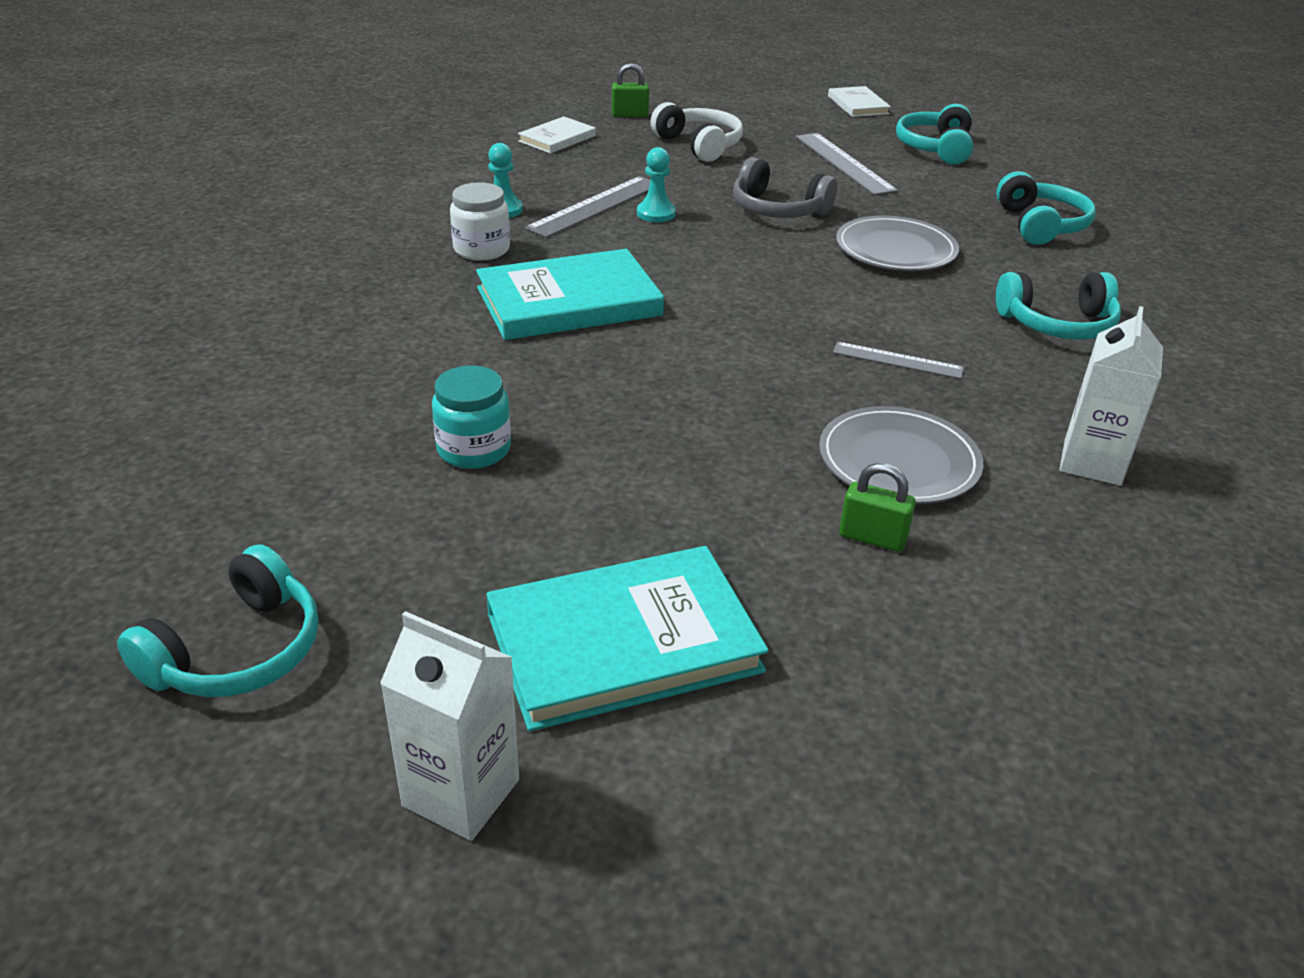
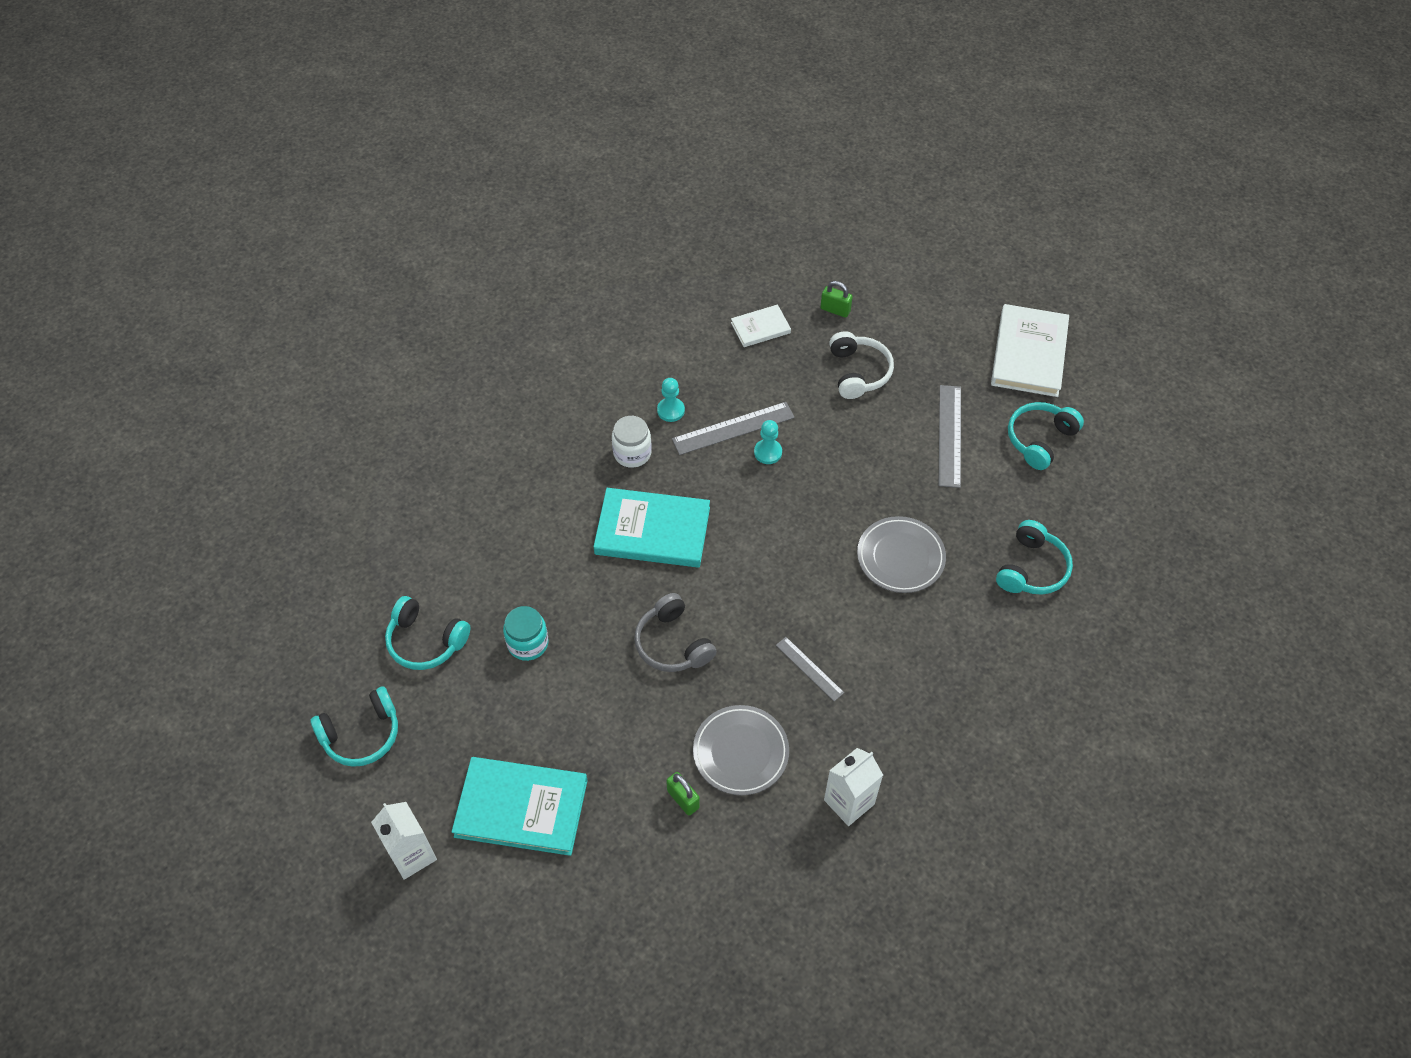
camera: 30 degrees right, 20 degrees up
grey headphones [733,157,837,218] -> grey headphones moved to [634,593,716,672]
white book [828,86,891,117] -> white book [991,304,1069,397], size x1.89
turquoise headphones [996,272,1121,340] -> turquoise headphones moved to [385,596,470,670]

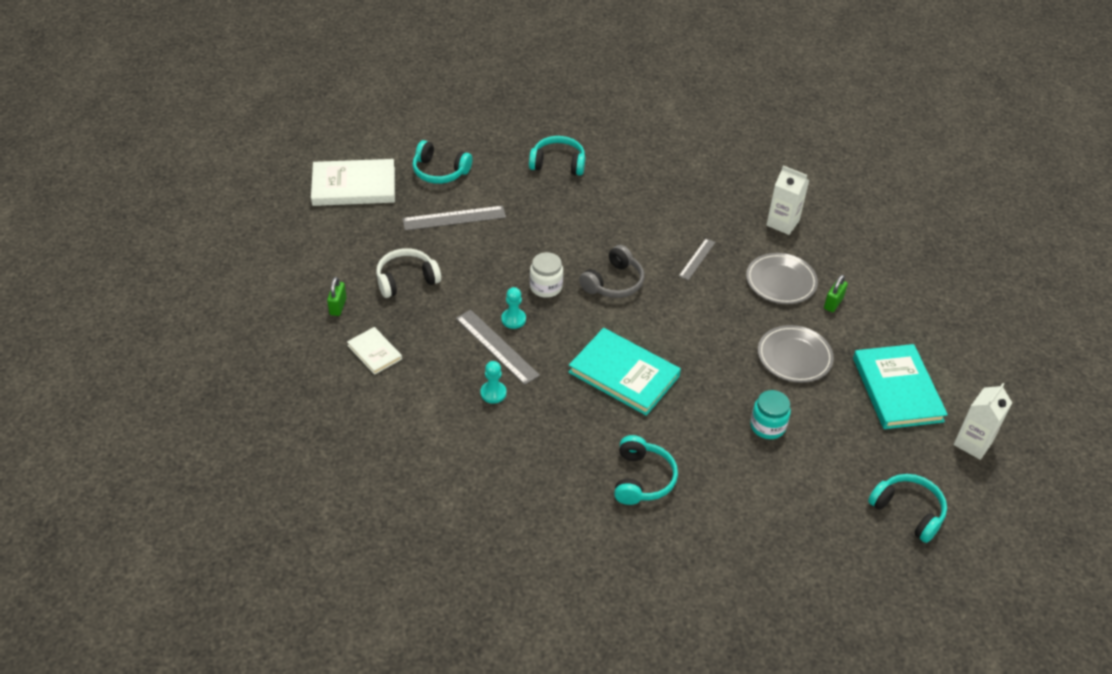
camera: 110 degrees left, 10 degrees down
turquoise headphones [385,596,470,670] -> turquoise headphones moved to [614,435,678,505]
turquoise book [593,488,710,567] -> turquoise book turned 45 degrees counterclockwise [568,328,681,416]
white jar [612,416,652,468] -> white jar moved to [530,252,563,298]
grey headphones [634,593,716,672] -> grey headphones moved to [579,245,644,298]
grey plate [857,516,946,593] -> grey plate moved to [758,325,834,383]

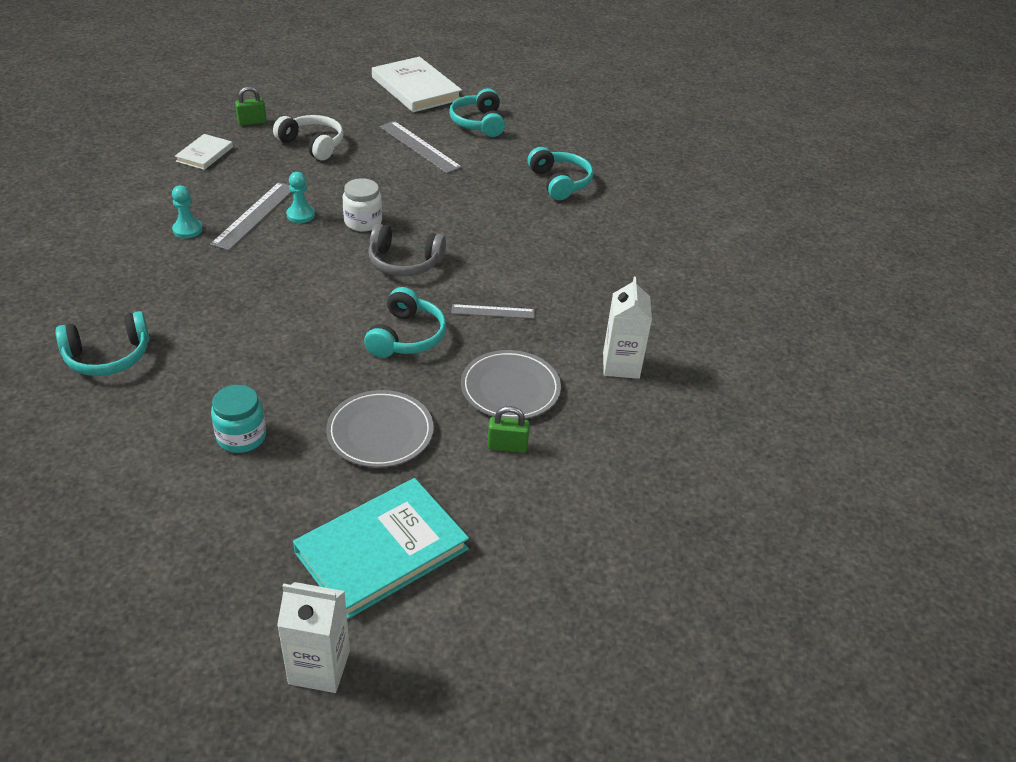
camera: 60 degrees right, 5 degrees down
turquoise book [568,328,681,416] -> none
turquoise headphones [868,474,947,543] -> turquoise headphones moved to [364,287,446,358]

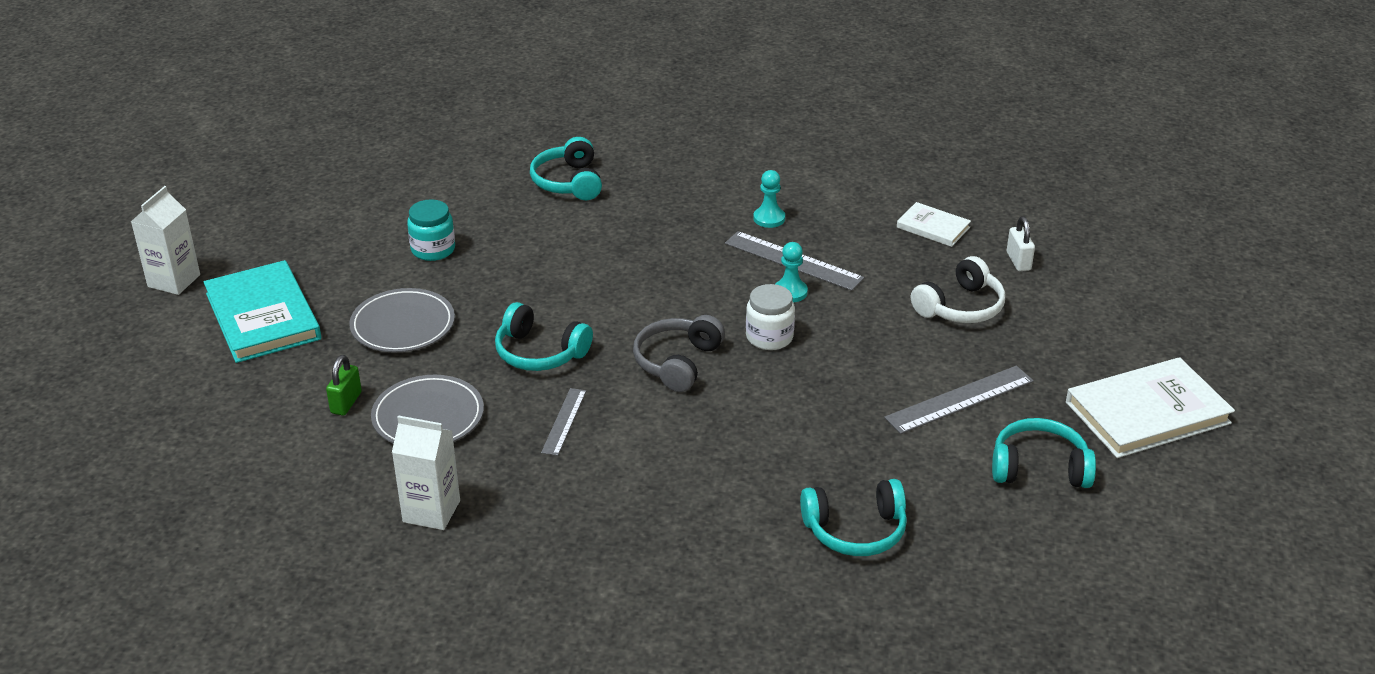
camera: 105 degrees right, 5 degrees down
green padlock [235,86,266,126] -> white padlock [1007,217,1035,271]

